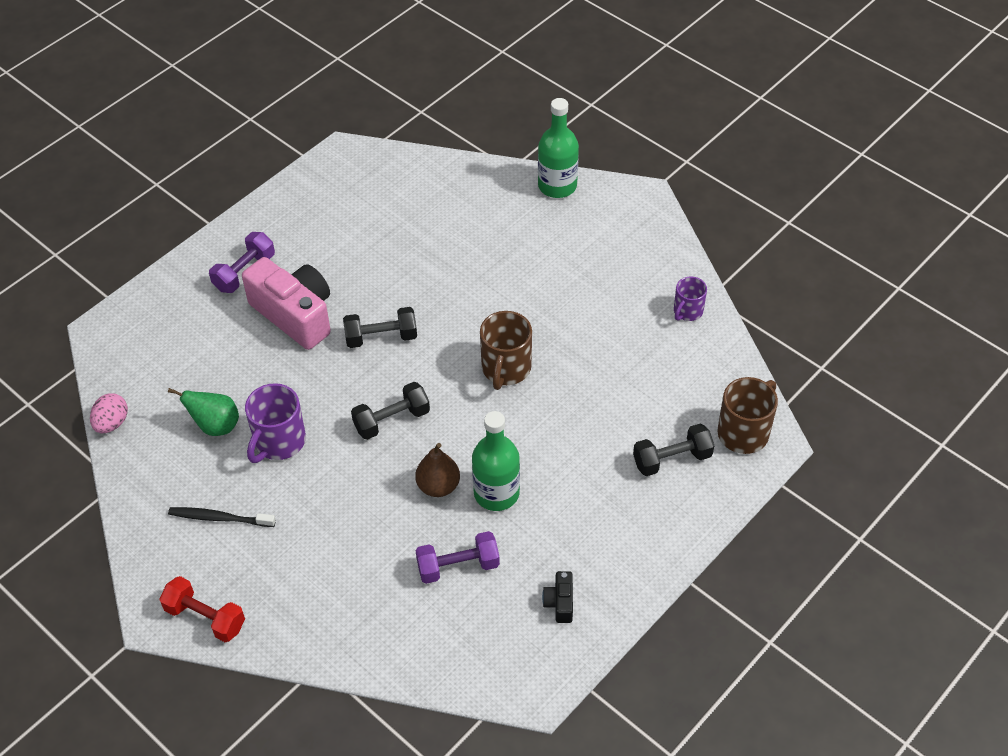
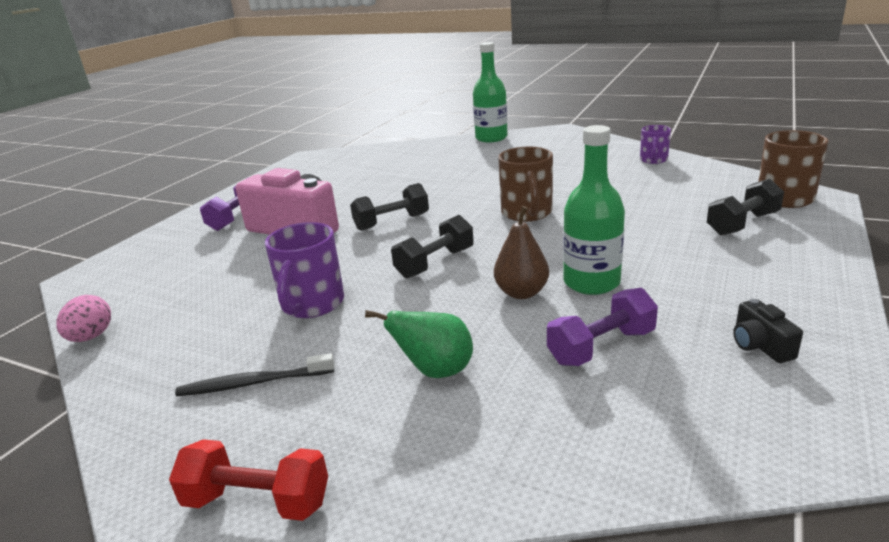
camera: 15 degrees left, 25 degrees down
green pear [168,388,239,436] -> green pear moved to [365,310,473,378]

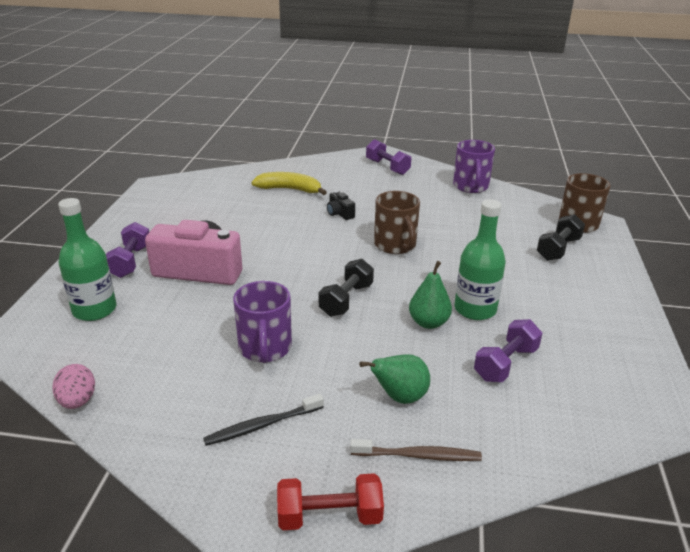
camera: 20 degrees left, 5 degrees up
black dumbbell [350,183,429,231] -> none
green bottle [473,42,508,142] -> green bottle moved to [58,198,117,321]
brown pear [494,206,549,299] -> green pear [409,261,452,329]
purple mug [640,125,671,164] -> purple mug [453,140,495,193], size x1.63
black camera [733,299,803,363] -> black camera moved to [327,191,355,220]
none -> yellow banana [251,172,327,195]
none -> brown toothbrush [350,439,482,461]
none -> purple dumbbell [366,139,411,175]

